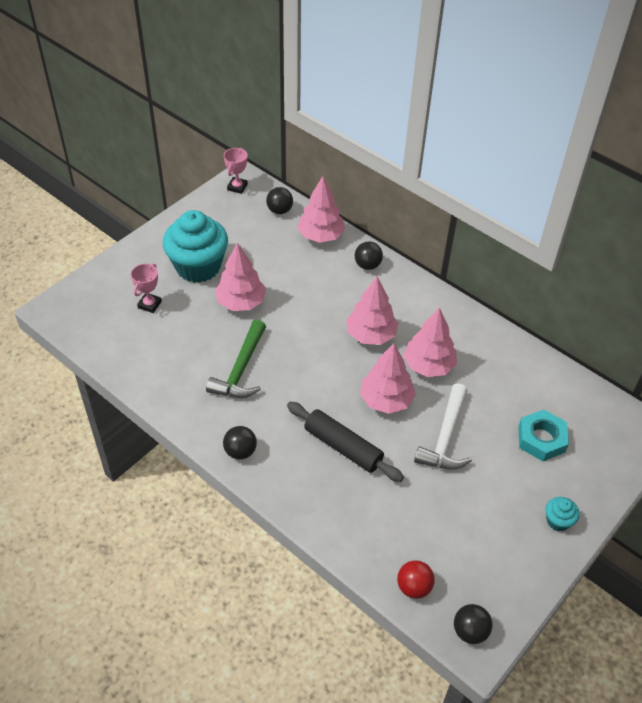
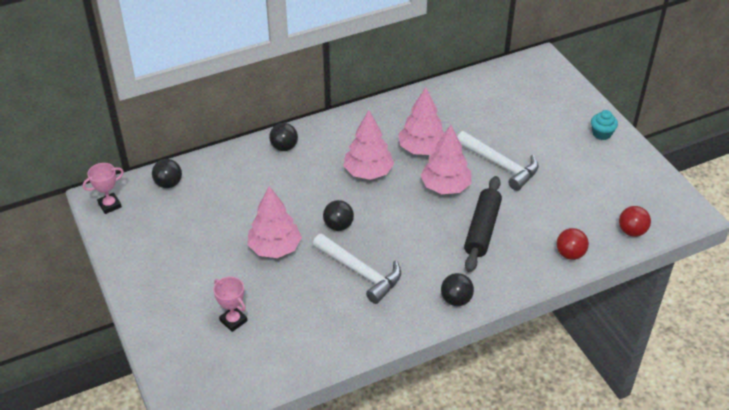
camera: 65 degrees left, 5 degrees down
turquoise cupcake [163,210,228,283] -> none
green hammer [206,319,266,398] -> white hammer [313,234,401,304]
pink trophy [224,148,248,194] -> pink trophy turned 75 degrees counterclockwise [82,163,124,214]
black rolling pin [287,402,404,482] -> black rolling pin turned 45 degrees counterclockwise [464,176,502,272]
pink tree [297,176,345,243] -> none
black ball [454,604,492,644] -> black ball moved to [323,200,354,231]
turquoise nut [518,409,569,461] -> none
none -> red ball [556,228,589,260]

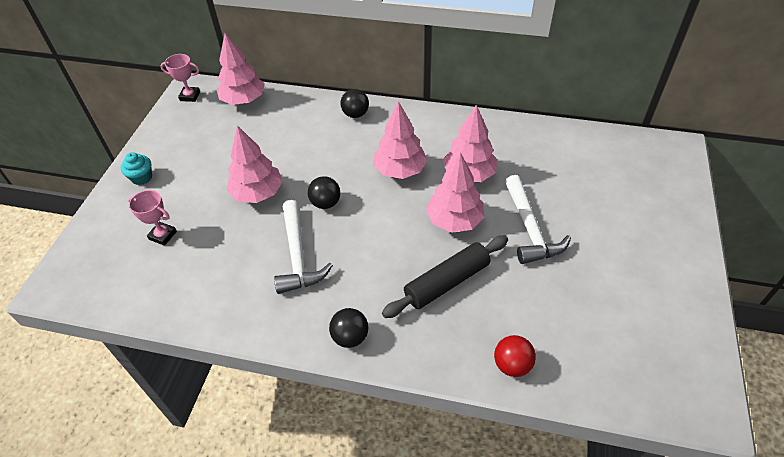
camera: 40 degrees right, 5 degrees up
black ball [152,159,182,188] -> pink tree [217,33,265,105]
pink trophy [213,277,247,332] -> pink trophy turned 60 degrees counterclockwise [128,190,177,246]
turquoise cupcake [591,110,618,140] -> turquoise cupcake moved to [121,152,152,185]
red ball [619,206,651,237] -> none

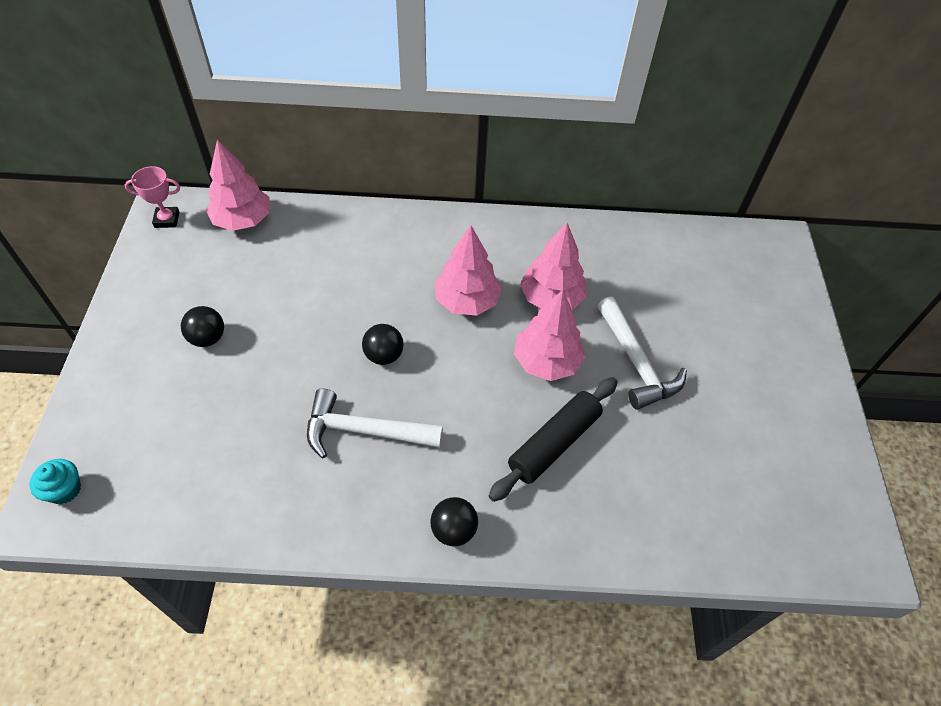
camera: 15 degrees left, 5 degrees up
turquoise cupcake [121,152,152,185] -> turquoise cupcake moved to [29,459,81,504]
pink trophy [128,190,177,246] -> none
pink tree [227,126,283,203] -> none
white hammer [274,200,333,294] -> white hammer turned 120 degrees clockwise [307,388,443,459]
black ball [340,89,369,118] -> black ball moved to [181,306,224,347]
red ball [494,335,536,377] -> none

